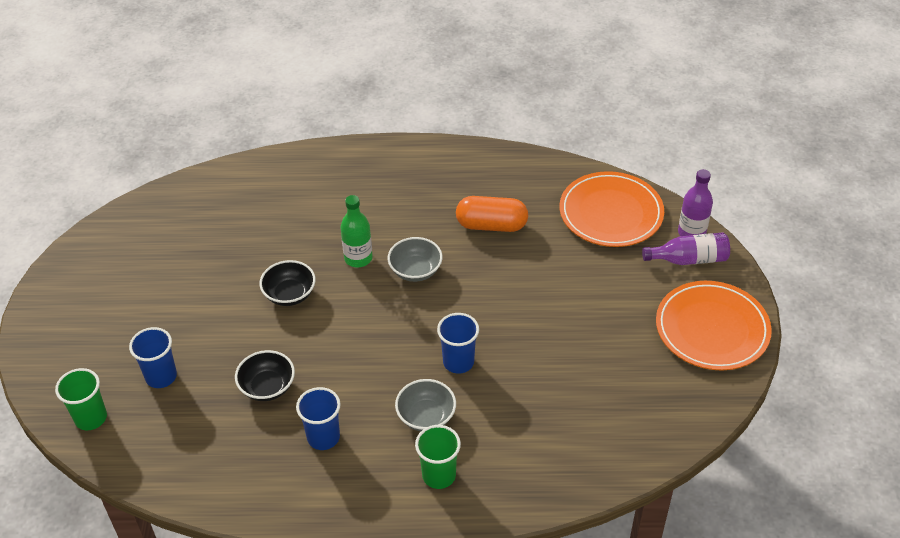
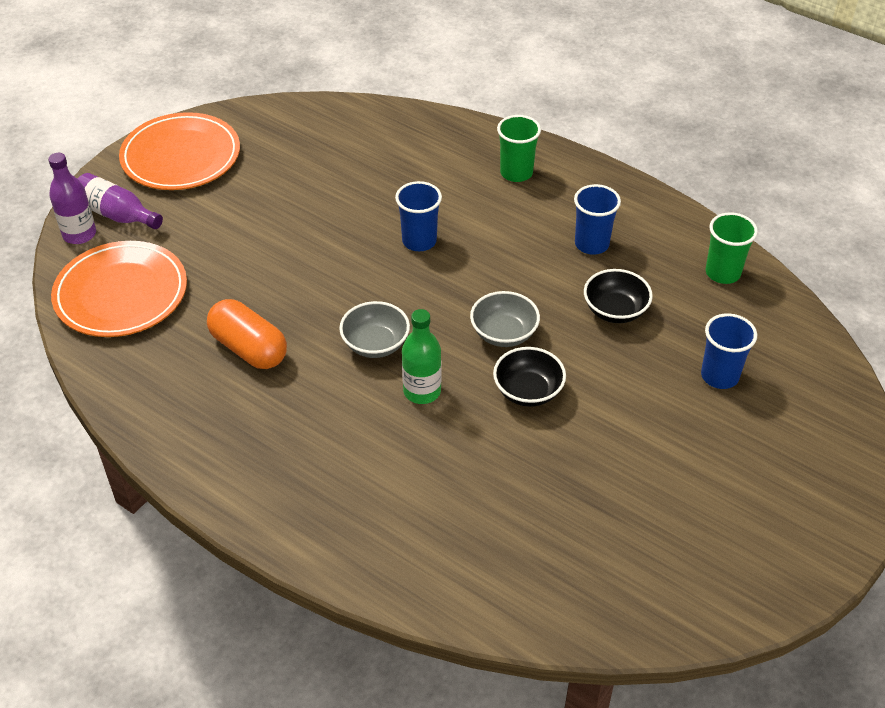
camera: 145 degrees left, 0 degrees up
green cup [55,368,107,430] -> green cup moved to [706,212,758,284]
grey bowl [395,379,456,431] -> grey bowl moved to [470,291,540,347]

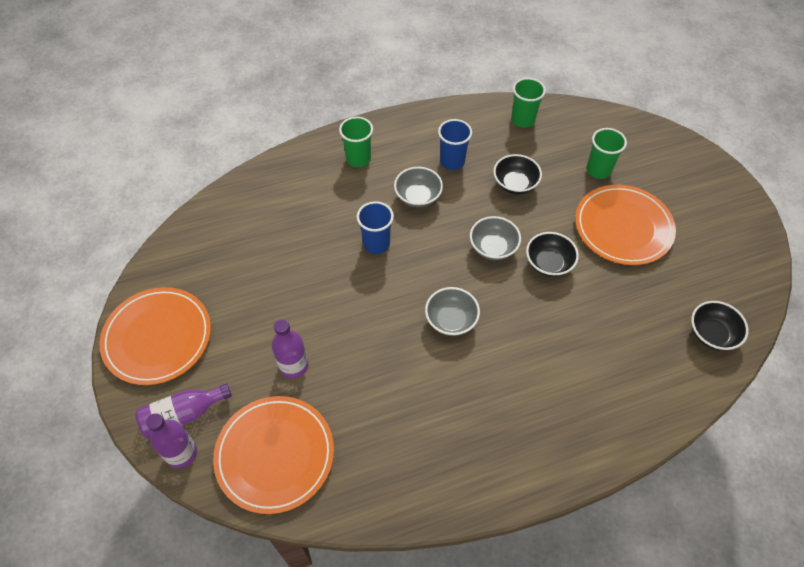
camera: 55 degrees left, 10 degrees up
orange capsule [207,299,287,369] -> none
green bottle [402,309,441,404] -> none
blue cup [701,313,757,389] -> green cup [586,128,627,179]
none -> purple bottle [272,319,308,379]
none -> grey bowl [394,167,443,208]
none -> orange plate [575,185,676,265]
none -> black bowl [691,301,749,351]

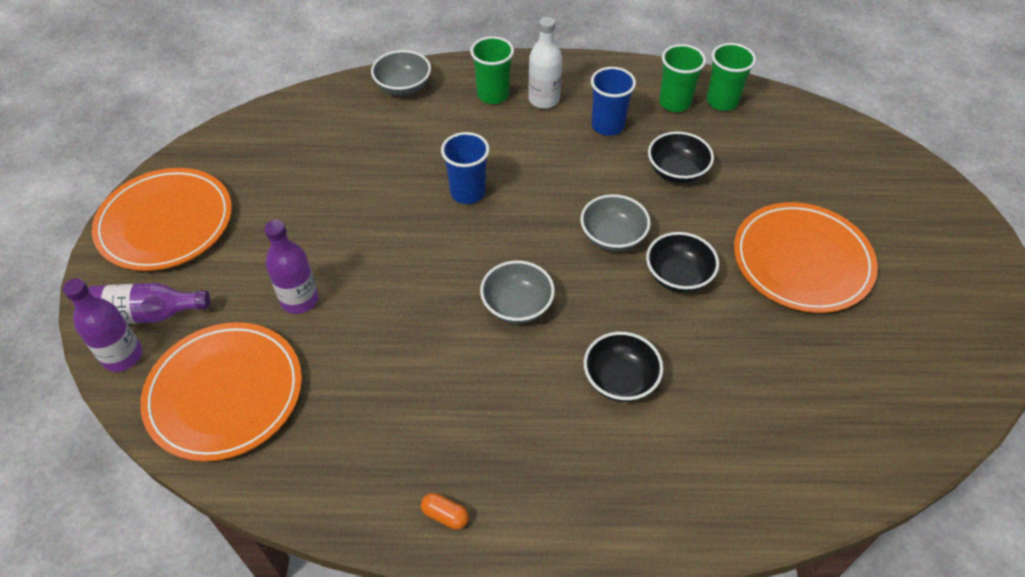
camera: 20 degrees right, 5 degrees down
grey bowl [394,167,443,208] -> grey bowl moved to [371,50,431,95]
green cup [586,128,627,179] -> green cup moved to [659,44,706,112]
black bowl [691,301,749,351] -> black bowl moved to [584,332,663,402]
none -> orange capsule [421,493,469,530]
none -> white bottle [528,17,562,109]

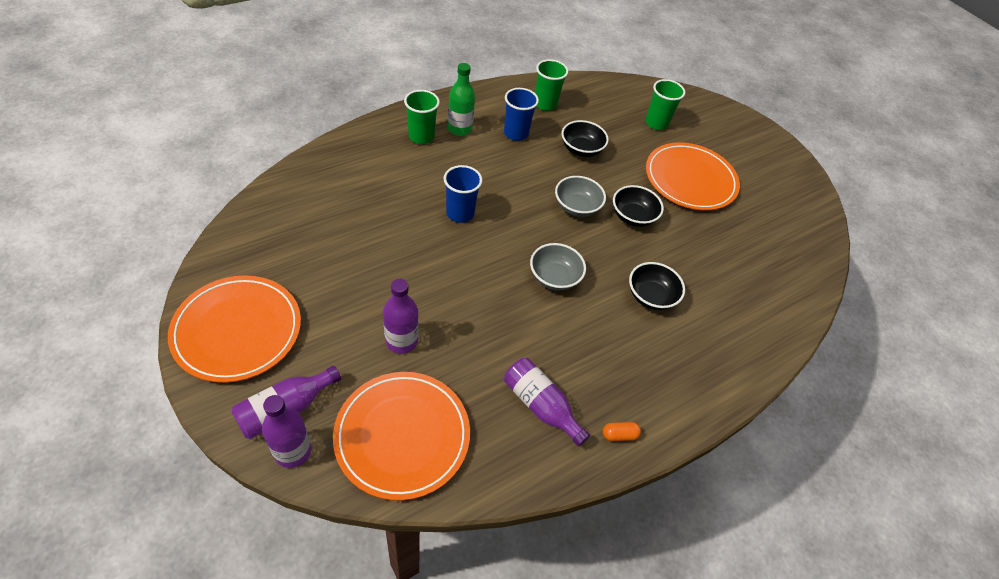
camera: 40 degrees left, 0 degrees up
grey bowl [371,50,431,95] -> none
white bottle [528,17,562,109] -> green bottle [448,63,475,136]
green cup [706,43,756,111] -> green cup moved to [645,79,685,130]
none -> purple bottle [504,358,590,447]

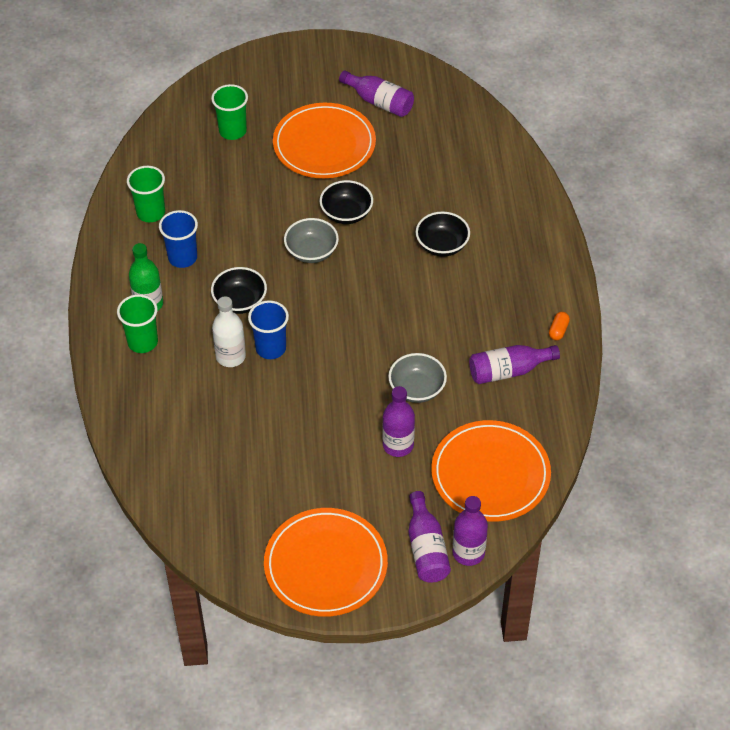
camera: 55 degrees left, 0 degrees up
grey bowl [530,243,586,291] -> grey bowl moved to [388,353,447,403]
black bowl [562,120,609,157] -> black bowl moved to [211,267,267,314]
none -> white bottle [212,296,246,367]
none -> purple bottle [339,70,414,117]

